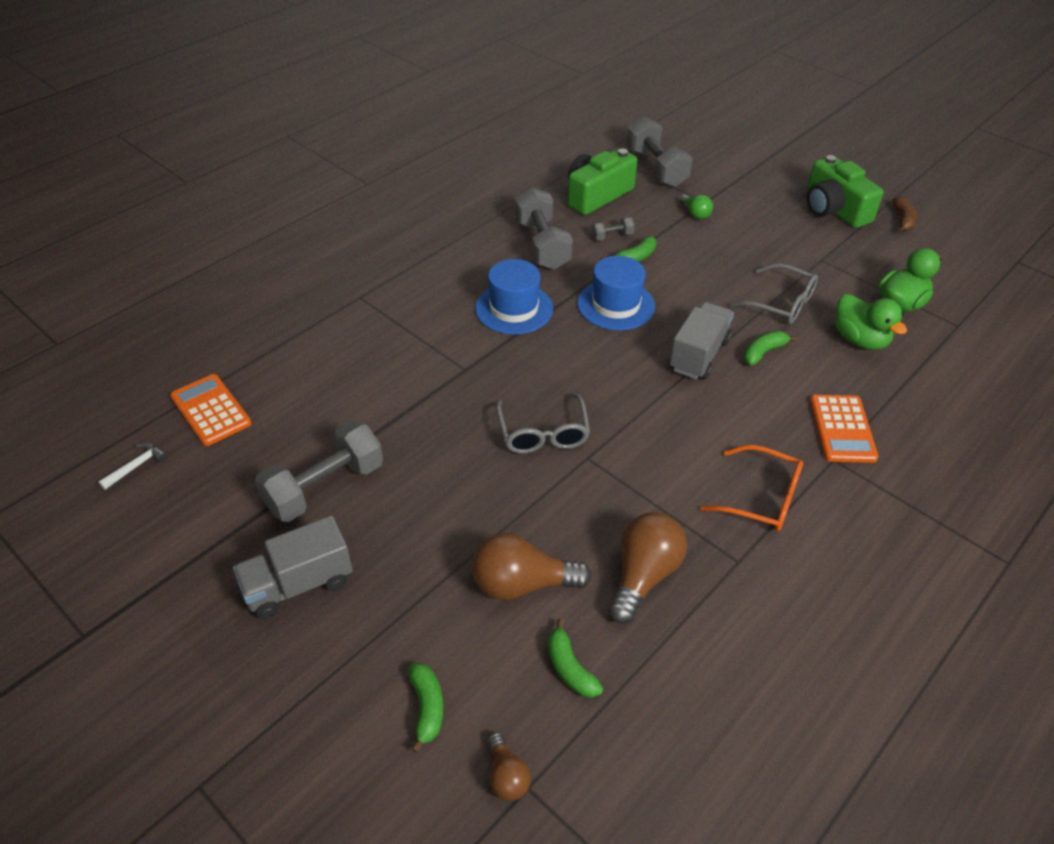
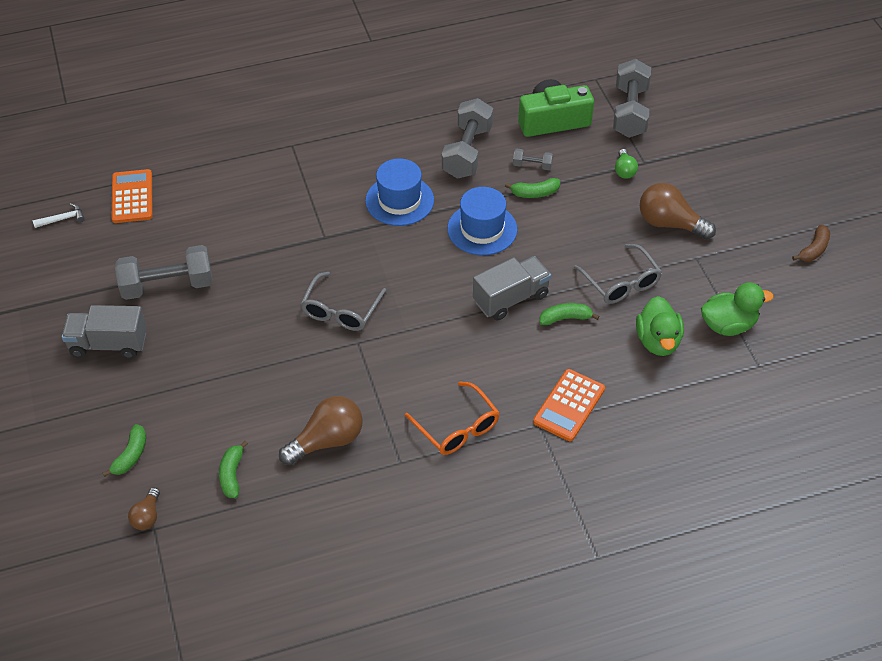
camera: 30 degrees right, 5 degrees up
brown light bulb [472,533,592,600] -> brown light bulb moved to [640,183,716,240]
green camera [807,155,884,228] -> none

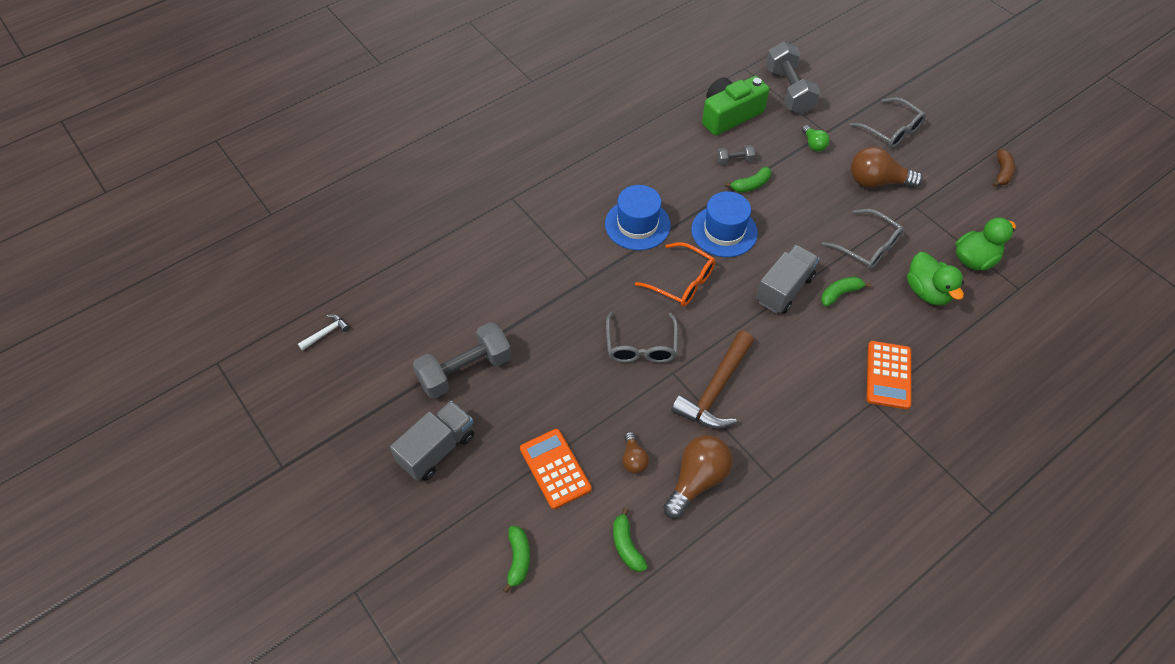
camera: 20 degrees left, 5 degrees up
grey truck [62,305,147,359] -> grey truck turned 150 degrees clockwise [390,401,474,481]
orange calculator [112,169,153,223] -> orange calculator moved to [520,429,592,509]
brown light bulb [128,488,160,530] -> brown light bulb moved to [622,432,649,474]
orange glasses [405,381,500,455] -> orange glasses moved to [635,242,716,307]
grey dumbbell [442,98,493,179] -> none
none -> brown hammer [671,331,754,429]
none -> grey glasses [849,97,926,148]

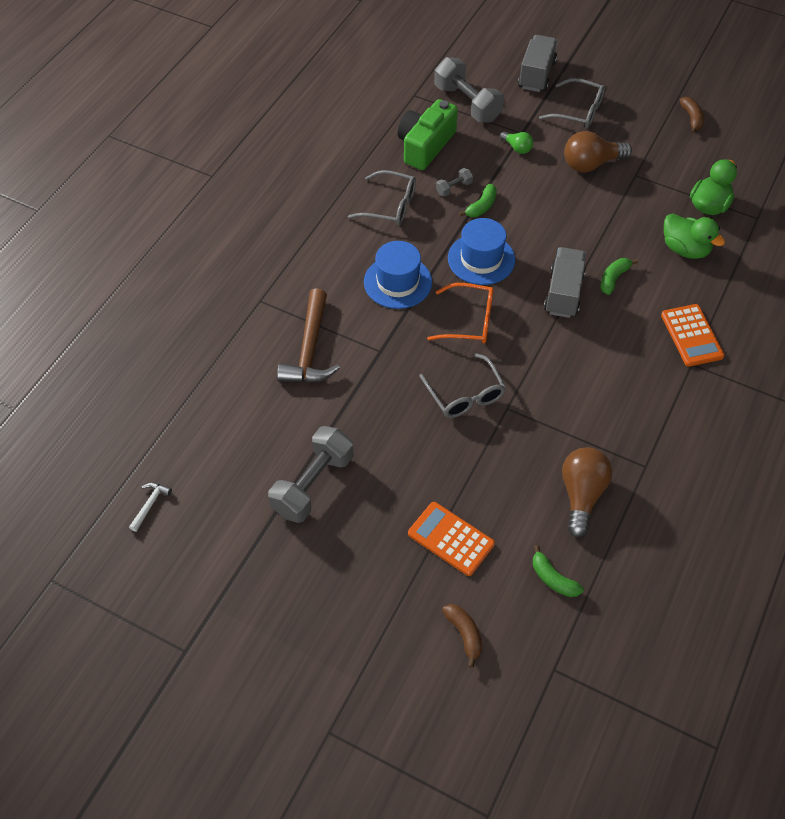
camera: 25 degrees left, 0 degrees up
grey truck [390,401,474,481] -> grey truck moved to [518,35,558,92]
green banana [503,526,530,593] -> brown banana [442,604,482,668]
brown light bulb [622,432,649,474] -> none
brown hammer [671,331,754,429] -> brown hammer moved to [277,288,340,383]
grey glasses [821,209,904,270] -> grey glasses moved to [348,170,416,226]

